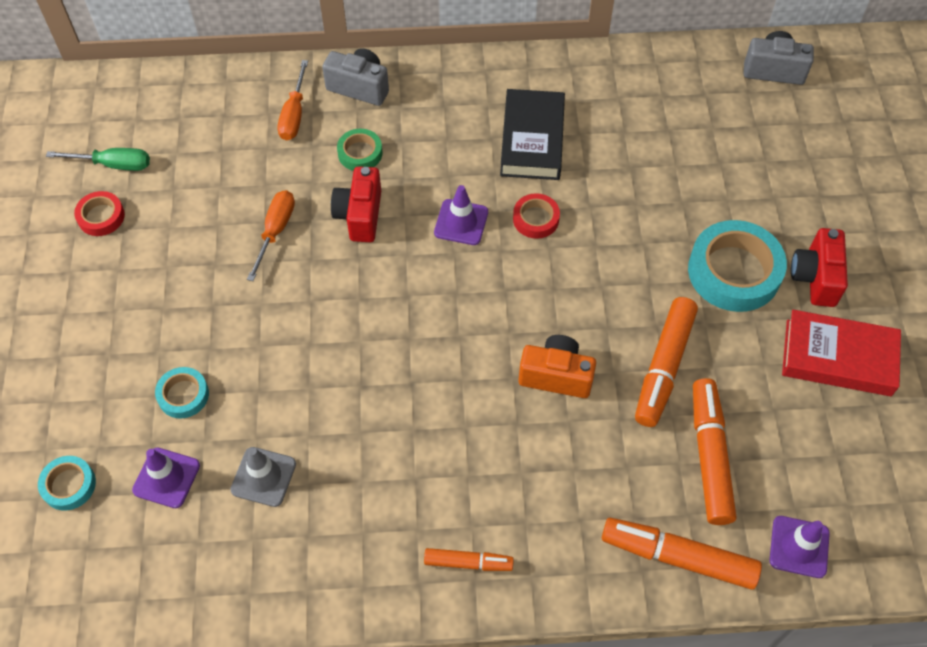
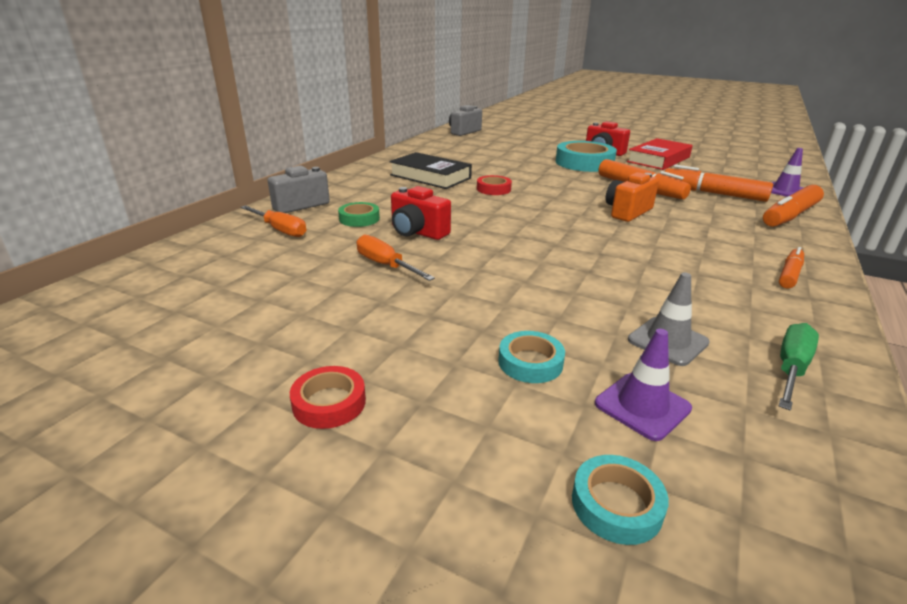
camera: 60 degrees left, 30 degrees down
green screwdriver [46,148,150,171] -> green screwdriver moved to [779,323,819,411]
red tape [74,191,125,236] -> red tape moved to [290,366,366,429]
purple traffic cone [434,185,488,245] -> none

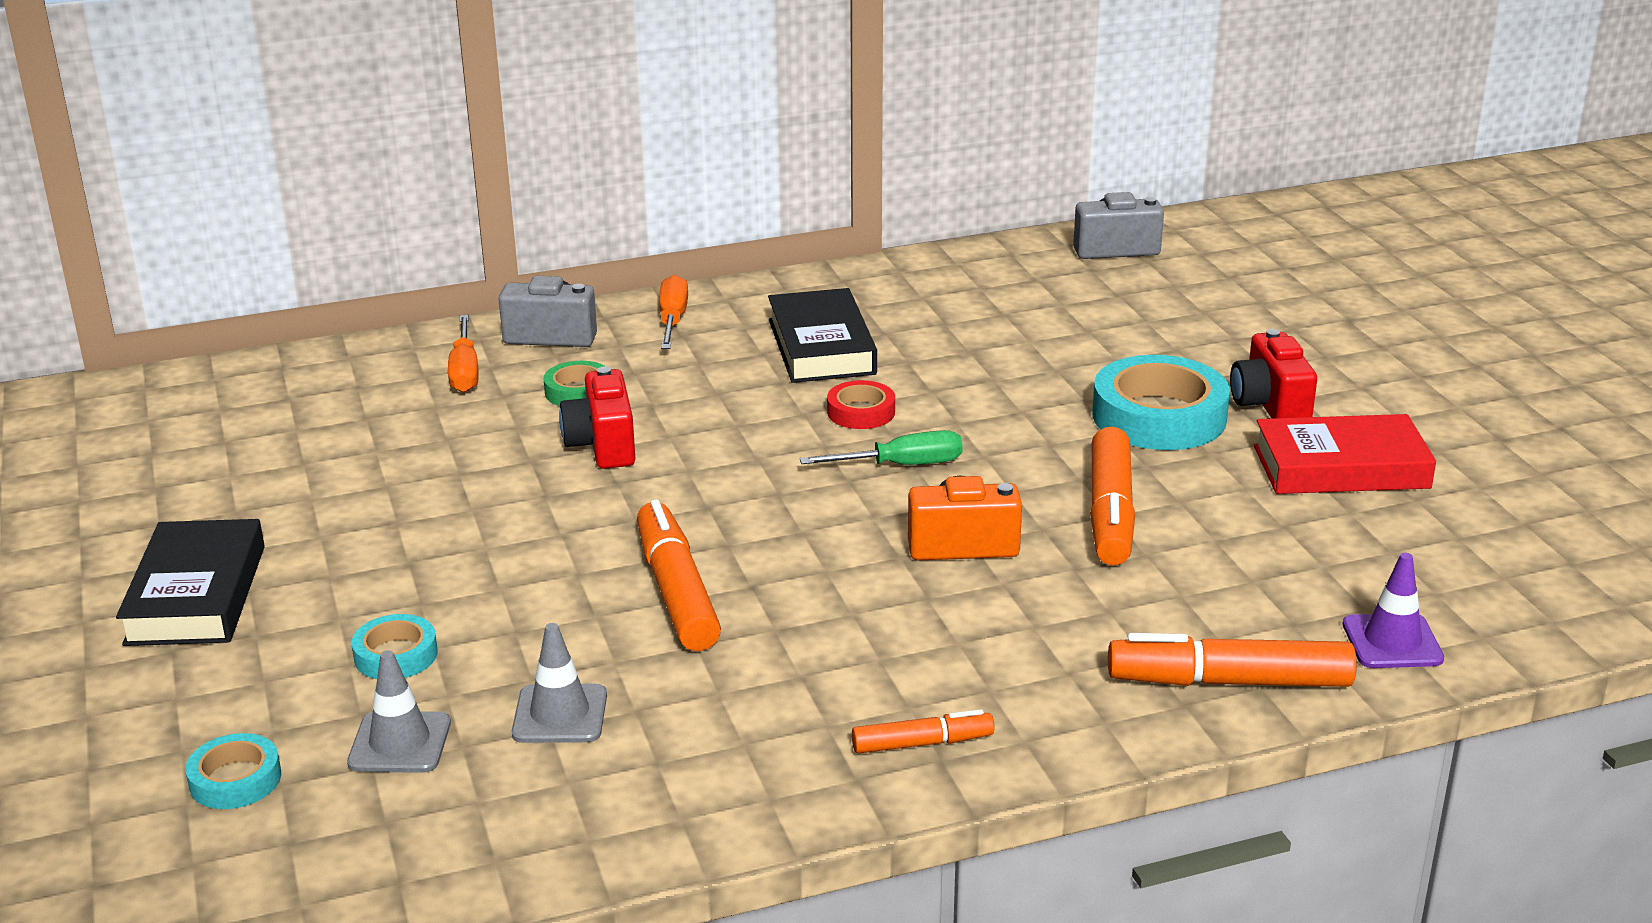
camera: 45 degrees right, 0 degrees up
red tape [290,366,366,429] -> black book [116,519,265,646]
orange screwdriver [357,235,435,281] -> orange screwdriver moved to [659,275,688,349]
purple traffic cone [595,329,692,441] -> grey traffic cone [347,650,451,773]
orange marker [665,164,773,202] -> orange marker moved to [637,499,721,651]
green screwdriver [779,323,819,411] -> green screwdriver moved to [800,430,963,465]

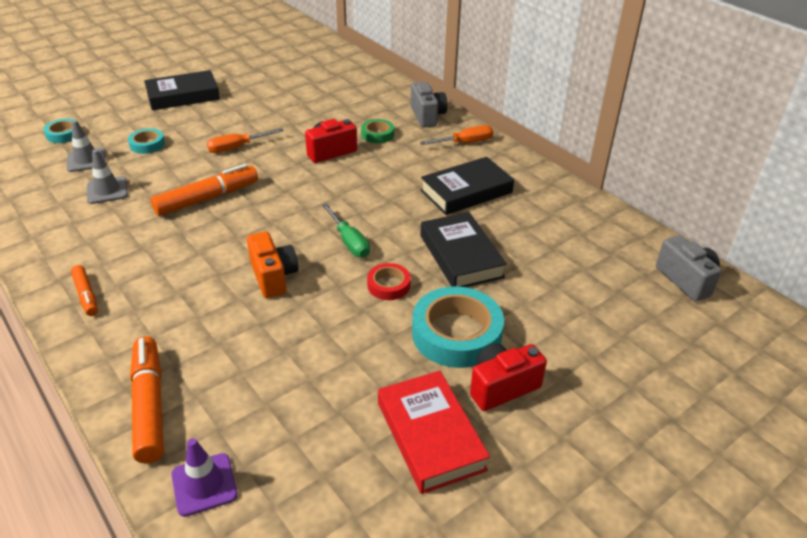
camera: 70 degrees right, 10 degrees up
orange screwdriver [448,315,479,393] -> orange screwdriver moved to [207,128,284,153]
red tape [827,380,895,429] -> red tape moved to [367,263,411,300]
orange marker [1090,427,1135,565] -> none
none -> black book [420,212,507,287]

